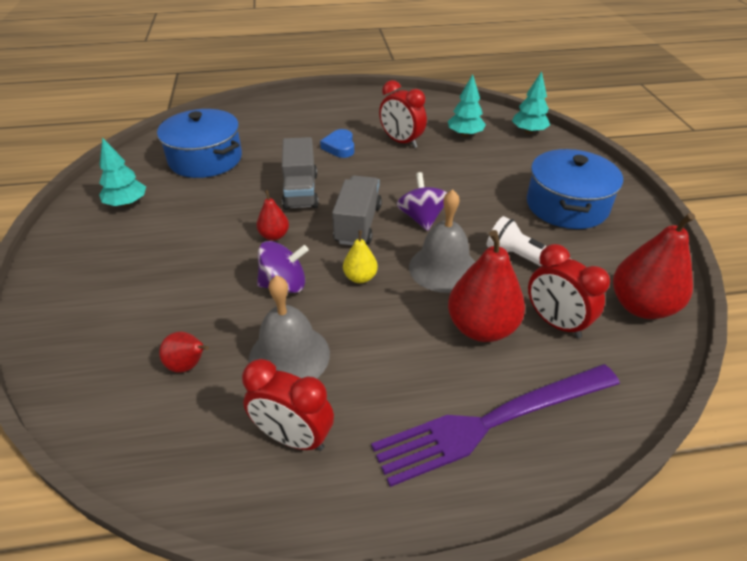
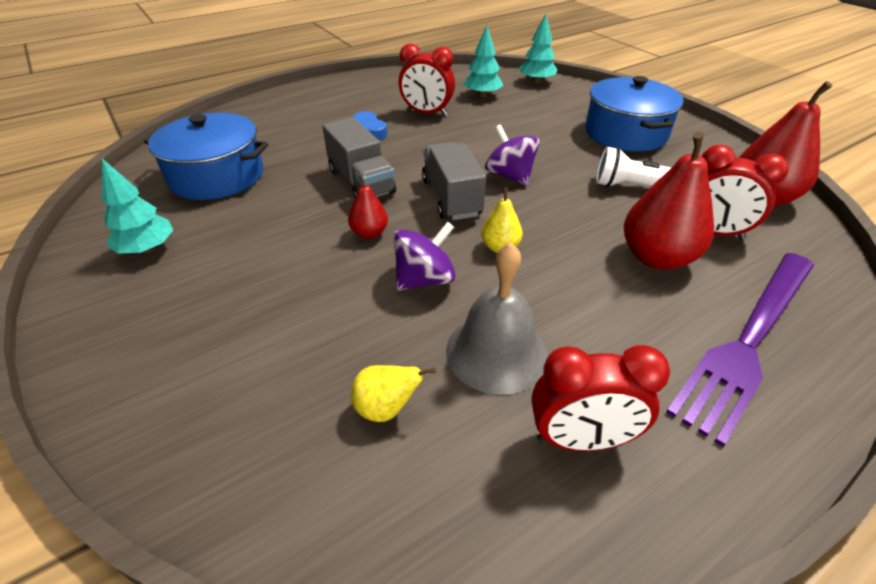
camera: 25 degrees left, 0 degrees up
red pear [159,332,209,373] -> yellow pear [351,365,436,422]
grey bell [409,189,475,293] -> none

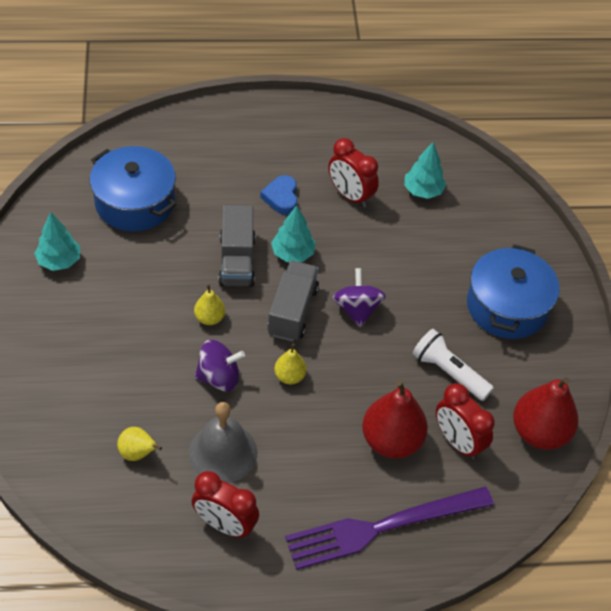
camera: 25 degrees right, 10 degrees up
red pear [348,175,388,239] -> yellow pear [194,284,225,325]
turquoise tree [519,14,557,84] -> turquoise tree moved to [271,205,316,262]

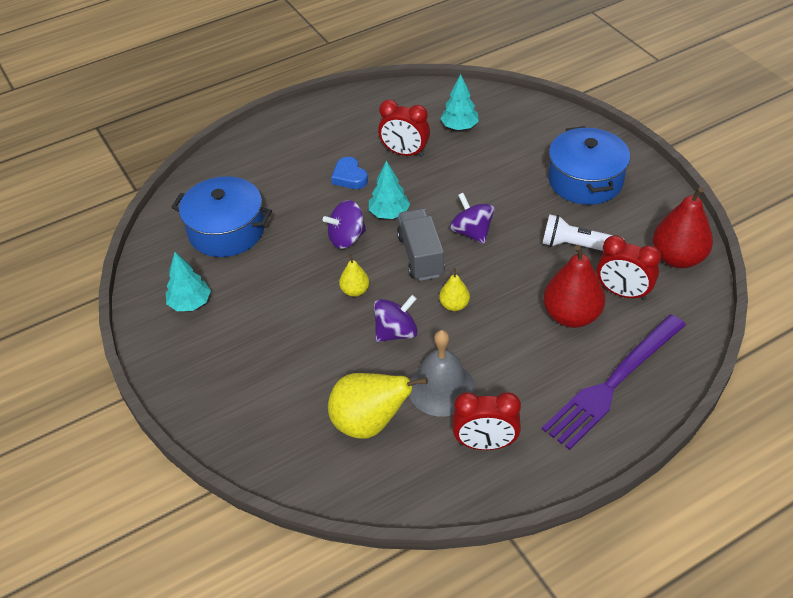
camera: 20 degrees left, 5 degrees down
yellow pear [117,427,162,461] -> yellow pear [328,373,428,439], size x1.94
grey truck [218,205,255,287] -> purple spinning top [323,200,367,249]

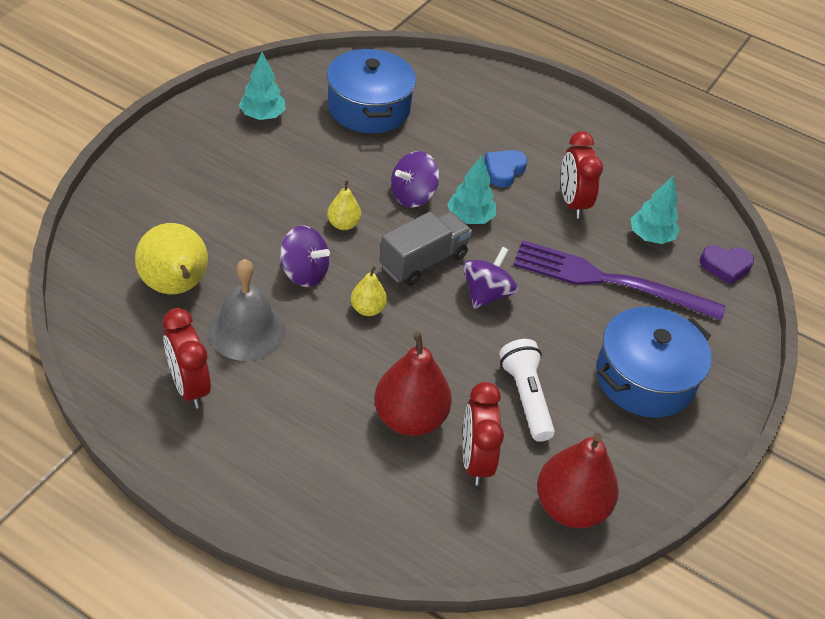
camera: 55 degrees right, 0 degrees up
purple spinning top [323,200,367,249] -> purple spinning top turned 75 degrees counterclockwise [391,151,439,207]
purple fork [542,314,686,450] -> purple fork moved to [513,240,725,321]
none -> purple heart [700,246,754,285]

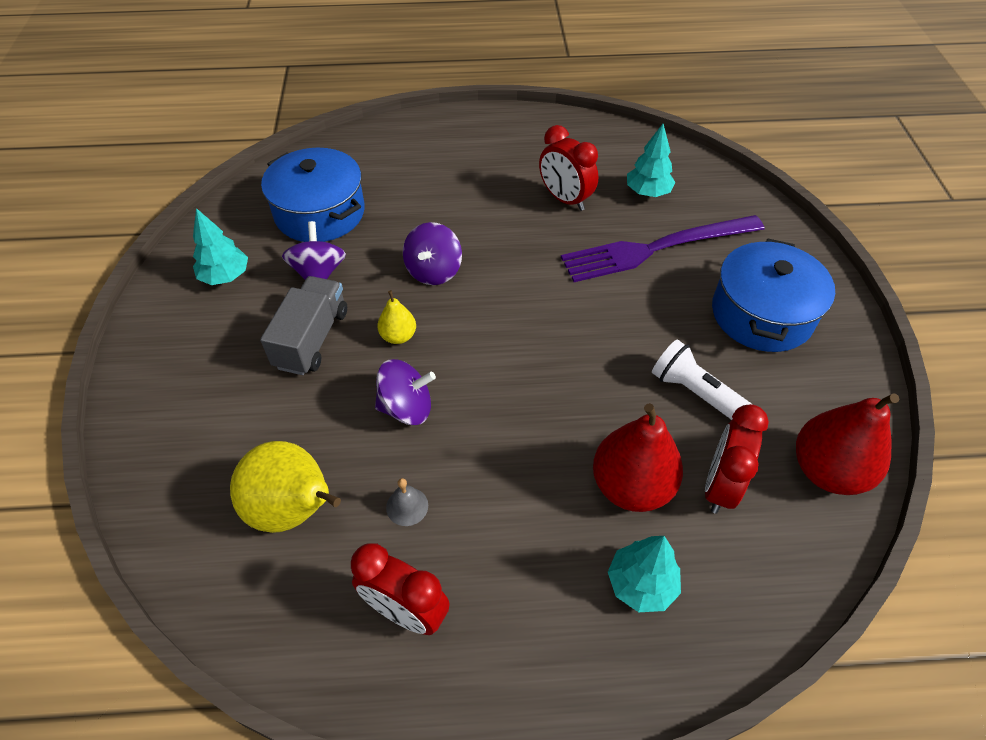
camera: 30 degrees left, 5 degrees up
grey bell [208,259,286,361] -> grey bell [386,478,428,526], size x0.46
yellow pear [351,266,387,316] -> none
grey truck [379,211,472,286] -> grey truck moved to [260,276,347,375]
turquoise tree [447,156,496,224] -> turquoise tree moved to [608,536,681,612]
purple spinning top [463,247,518,309] -> purple spinning top moved to [282,221,346,280]
red clock [463,382,504,486] -> red clock turned 60 degrees clockwise [705,404,769,514]
blue heart [484,150,527,187] -> none
purple heart [700,246,754,285] -> none

